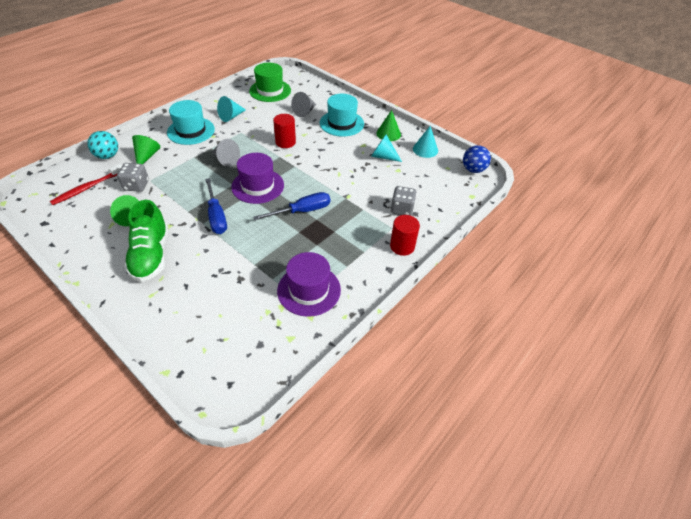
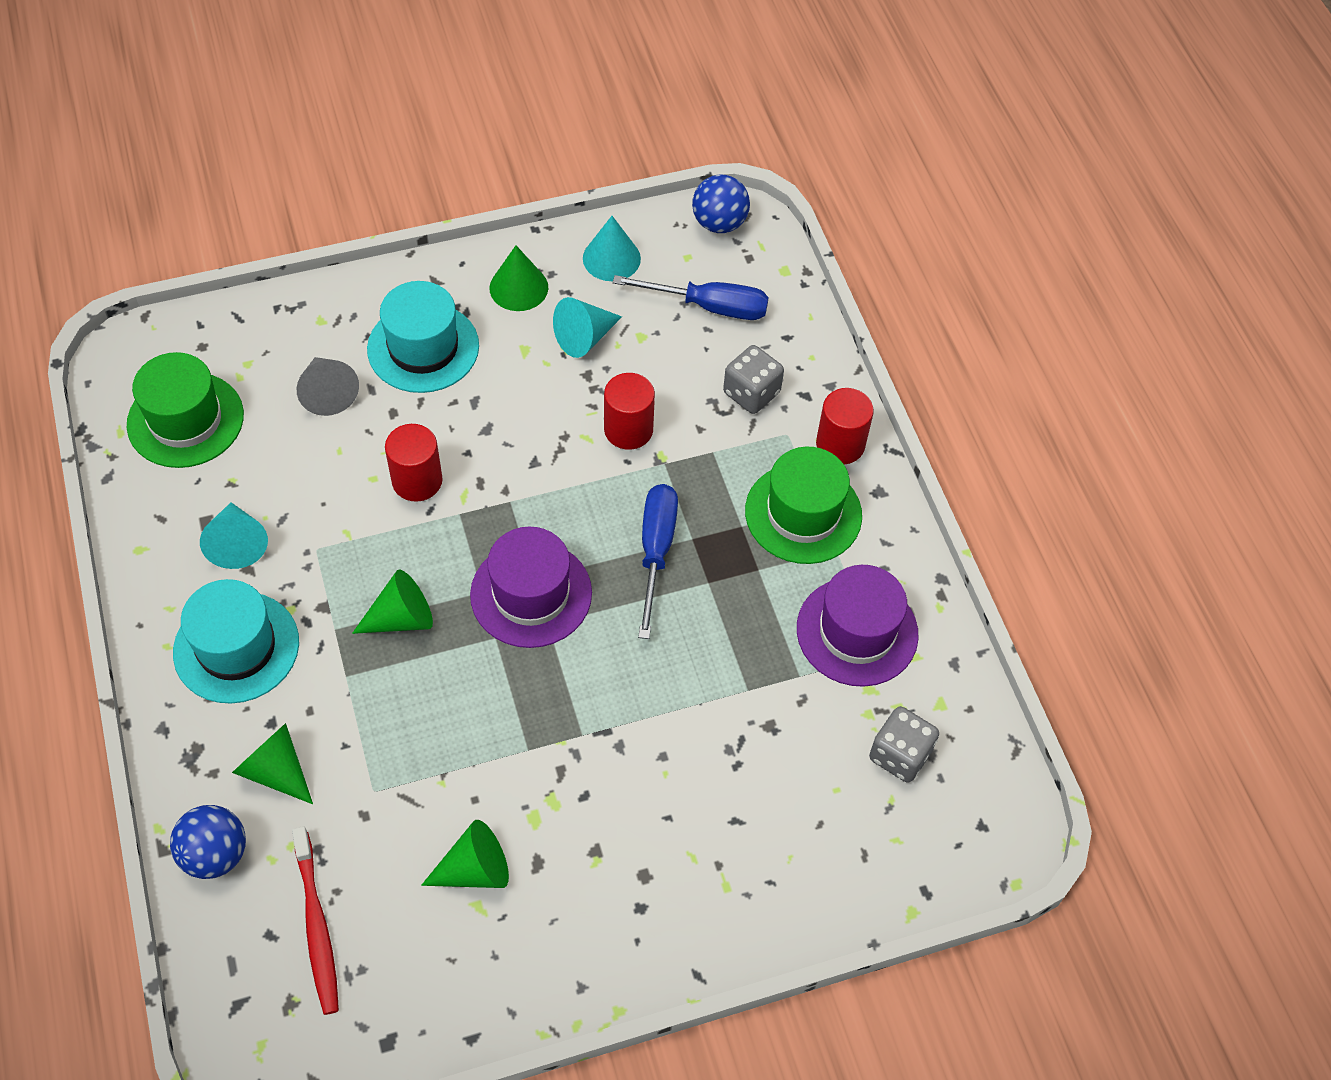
camera: 60 degrees left, 10 degrees up
turquoise ball [87,131,118,159] -> blue ball [170,805,246,879]
grey dice [117,163,149,192] -> grey dice moved to [869,706,939,783]
green shoe [124,200,168,282] -> none
blue screwdriver [205,178,227,234] -> blue screwdriver moved to [613,275,769,320]
grey cone [213,139,240,167] -> green cone [352,570,433,634]
none -> red cylinder [604,373,655,450]
none -> green hat [745,447,862,564]

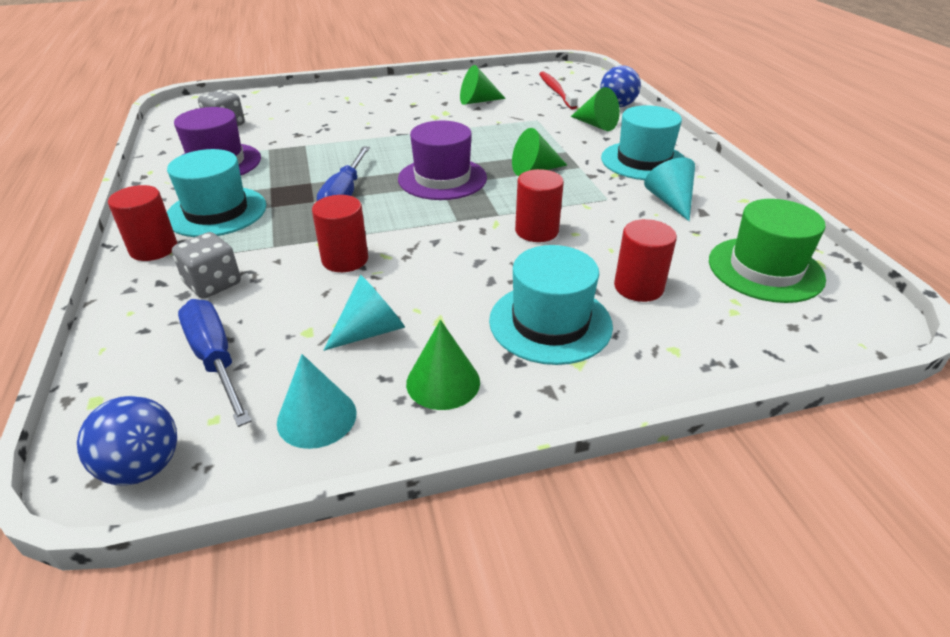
camera: 175 degrees left, 20 degrees down
grey cone [297,357,359,416] -> red cylinder [614,219,677,302]
blue screwdriver [613,275,769,320] -> blue screwdriver turned 45 degrees clockwise [178,299,251,427]
green hat [745,447,862,564] -> turquoise hat [167,149,266,237]

